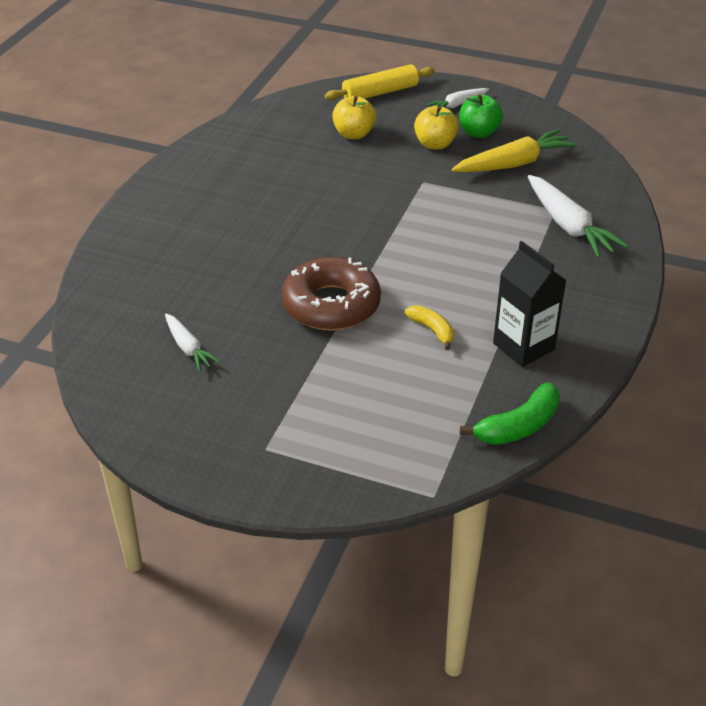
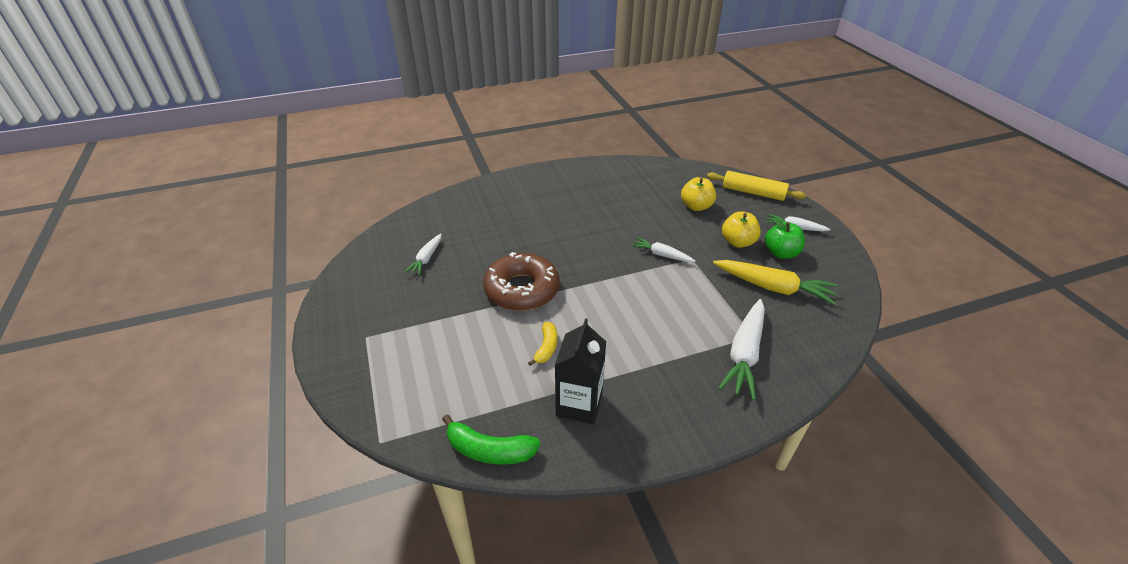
camera: 50 degrees right, 0 degrees up
none -> white carrot [631,237,695,262]

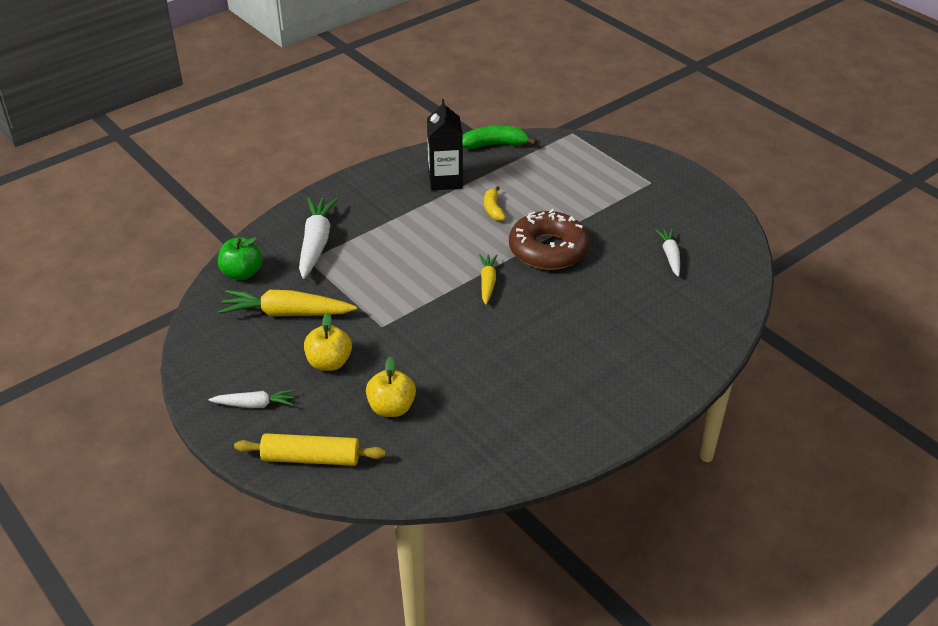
camera: 160 degrees right, 0 degrees up
white carrot [631,237,695,262] -> none
green apple [765,219,805,259] -> green apple moved to [218,237,262,280]
none -> yellow carrot [479,254,498,305]

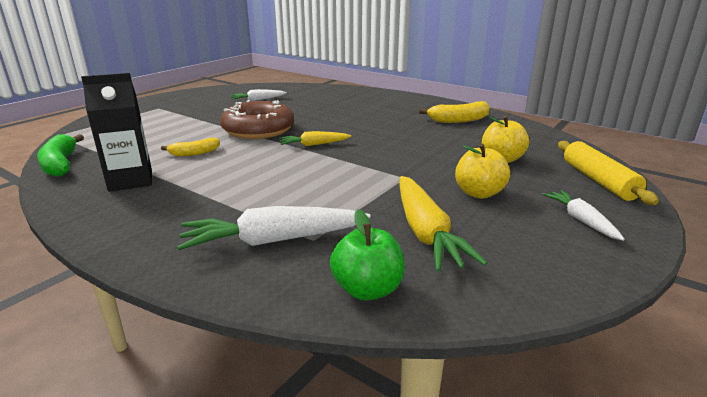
camera: 105 degrees left, 15 degrees down
none -> yellow banana [419,101,490,123]

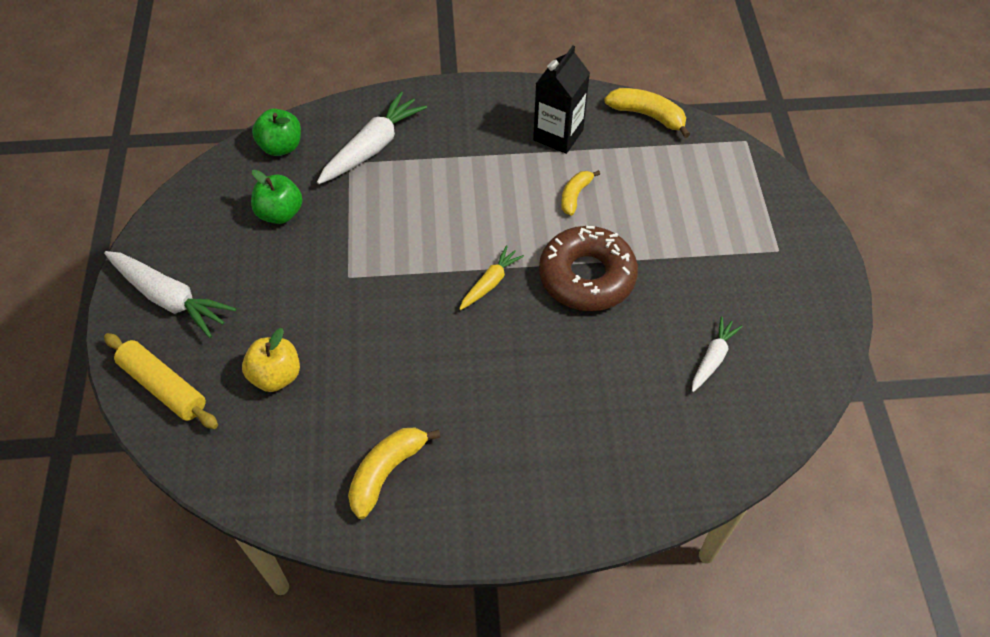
camera: 140 degrees right, 30 degrees up
green banana [37,134,84,177] -> yellow banana [605,88,690,138]
yellow carrot [399,176,487,272] -> green apple [251,170,302,224]
yellow apple [455,144,510,199] -> none
white carrot [542,190,625,241] -> white carrot [104,251,236,338], size x1.74

